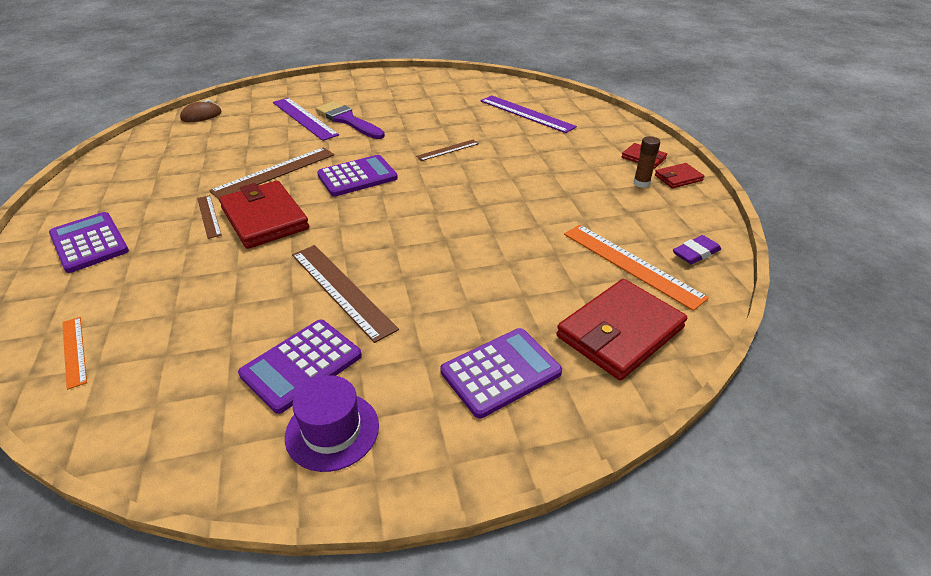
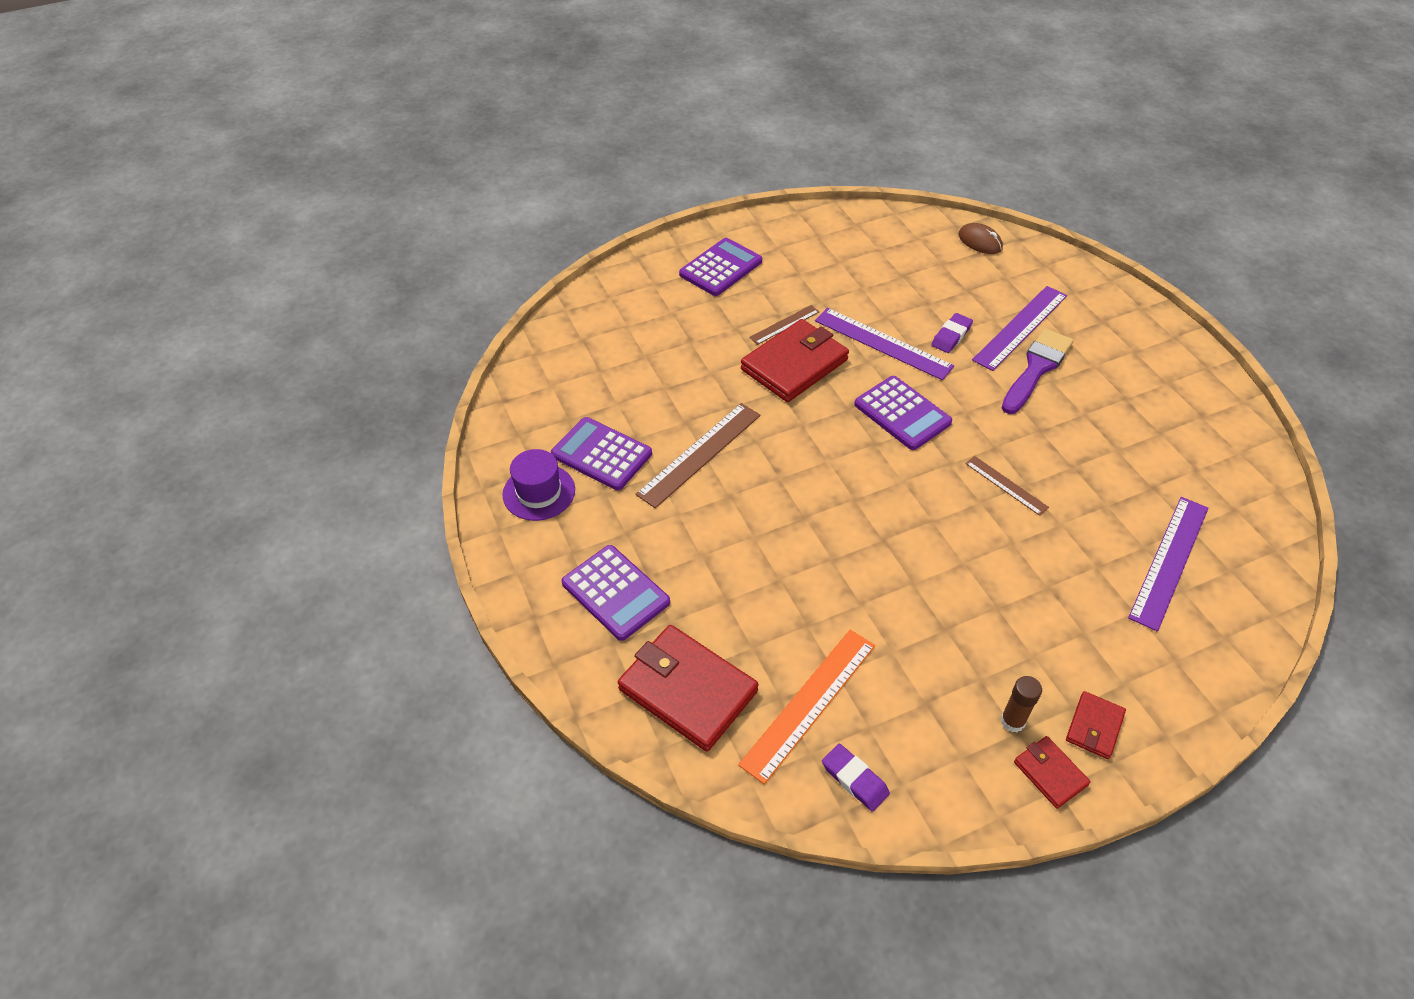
camera: 80 degrees right, 10 degrees up
orange ruler [62,317,87,390] -> none
brown ruler [209,147,334,199] -> purple ruler [815,308,954,380]
none -> purple eraser [931,313,973,353]

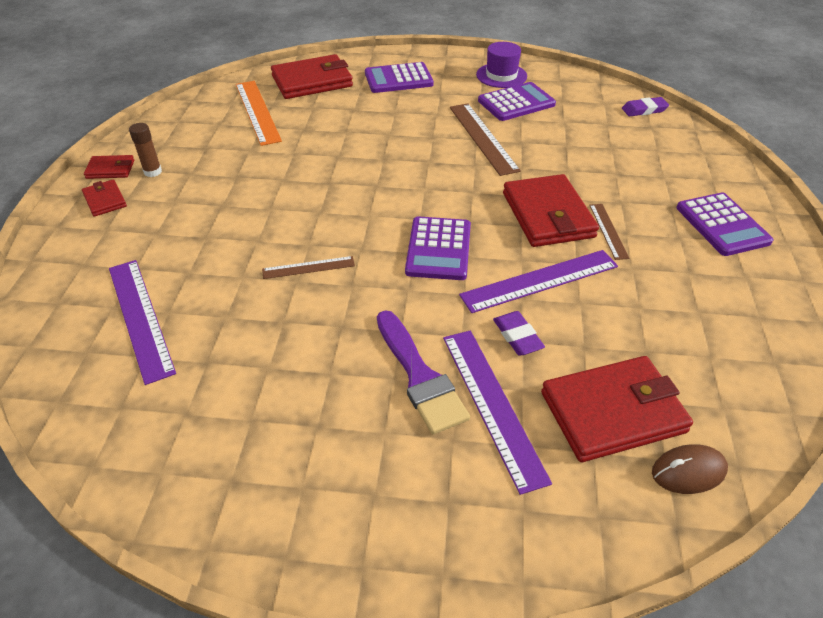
camera: 120 degrees right, 5 degrees down
purple eraser [822,744,890,812] -> purple eraser moved to [622,97,669,116]
purple calculator [854,376,952,450] -> purple calculator turned 75 degrees counterclockwise [405,216,471,280]
none -> red wallet [541,356,693,462]

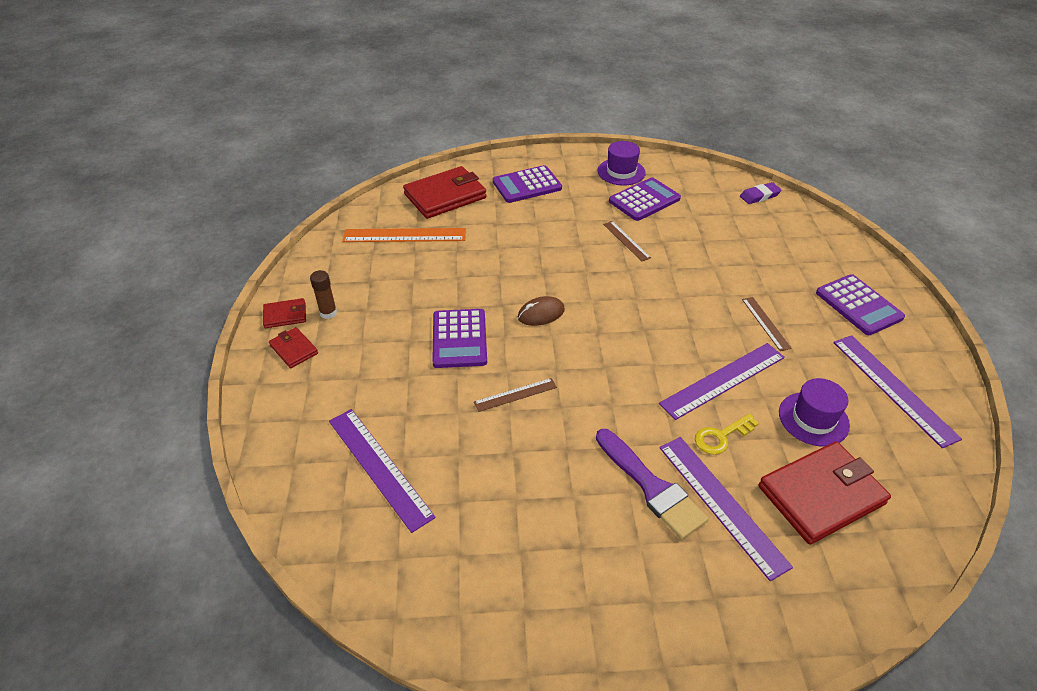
camera: 10 degrees left, 0 degrees up
orange ruler [236,81,282,146] -> orange ruler turned 60 degrees counterclockwise [342,228,466,242]
purple calculator [405,216,471,280] -> purple calculator moved to [432,309,487,368]
brown ruler [450,104,521,176] -> brown ruler [603,221,651,261], size x0.56
purple eraser [493,311,545,356] -> yellow key [695,413,759,455]
red wallet [503,174,599,247] -> none
brown mouse [652,444,728,494] -> brown mouse moved to [518,296,565,326]
none -> purple hat [779,378,850,446]
none -> purple ruler [833,335,962,448]

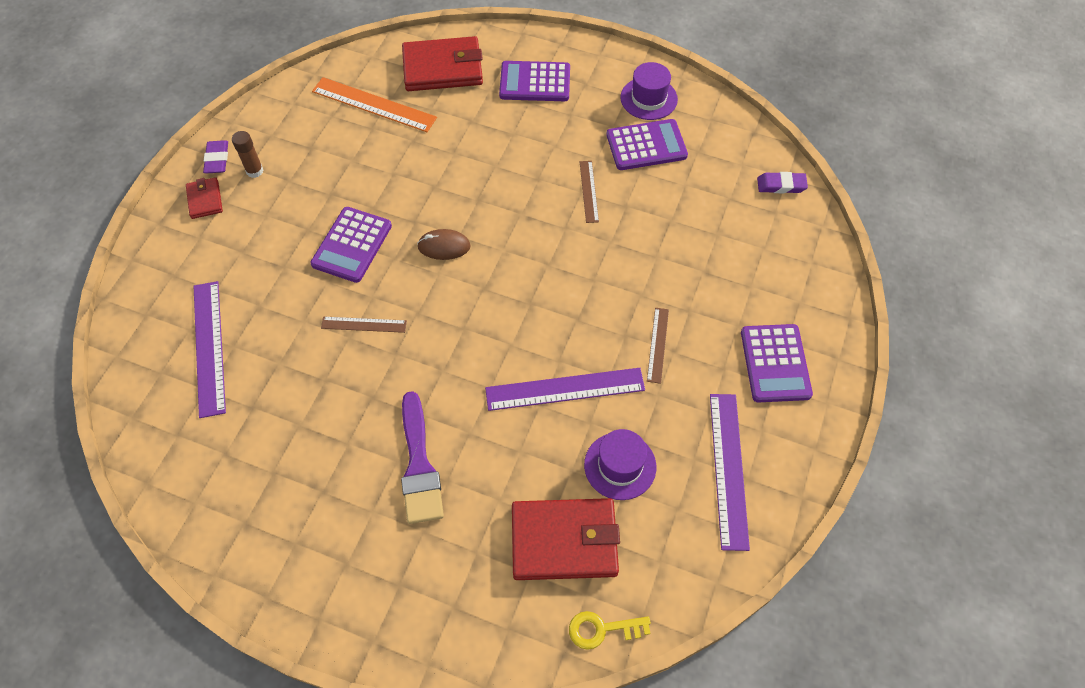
camera: 25 degrees right, 15 degrees up
red wallet [263,298,306,328] -> purple eraser [203,140,228,173]
purple ruler [659,437,793,581] -> none
yellow key [695,413,759,455] -> yellow key moved to [569,611,651,650]

